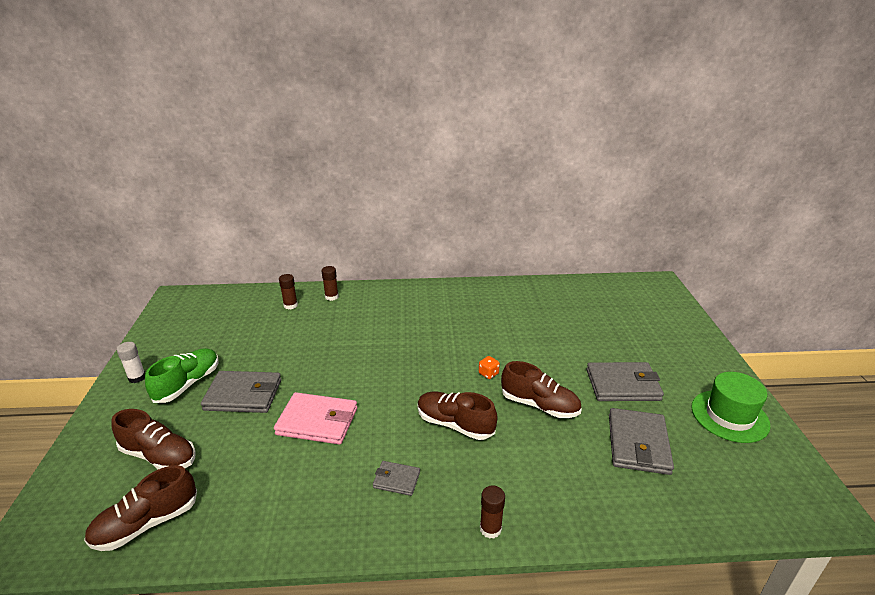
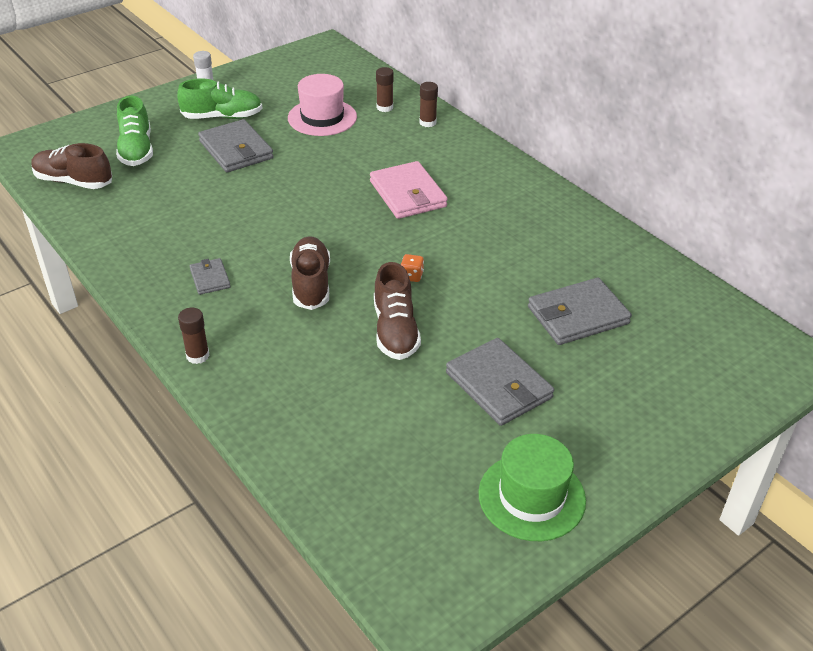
camera: 55 degrees right, 10 degrees up
brown shoe [112,409,196,469] -> green shoe [116,96,153,166]
pink wallet [274,392,357,445] -> pink wallet moved to [370,161,448,219]
grey wallet [609,408,674,475] -> grey wallet moved to [528,278,632,345]
none -> pink hat [288,74,357,136]

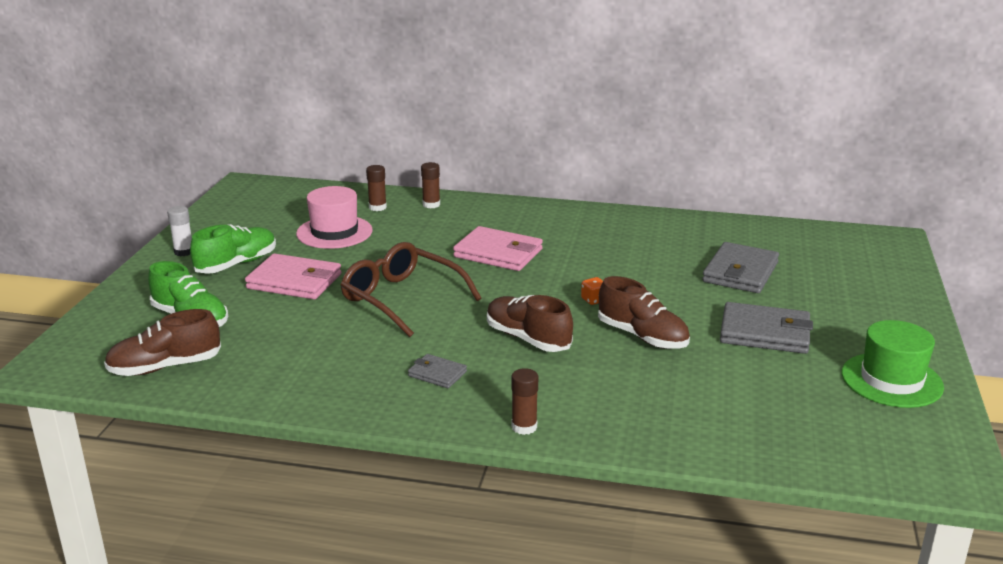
camera: 40 degrees left, 15 degrees down
grey wallet [198,119,274,172] -> pink wallet [245,253,341,299]
none -> brown glasses [340,242,482,337]

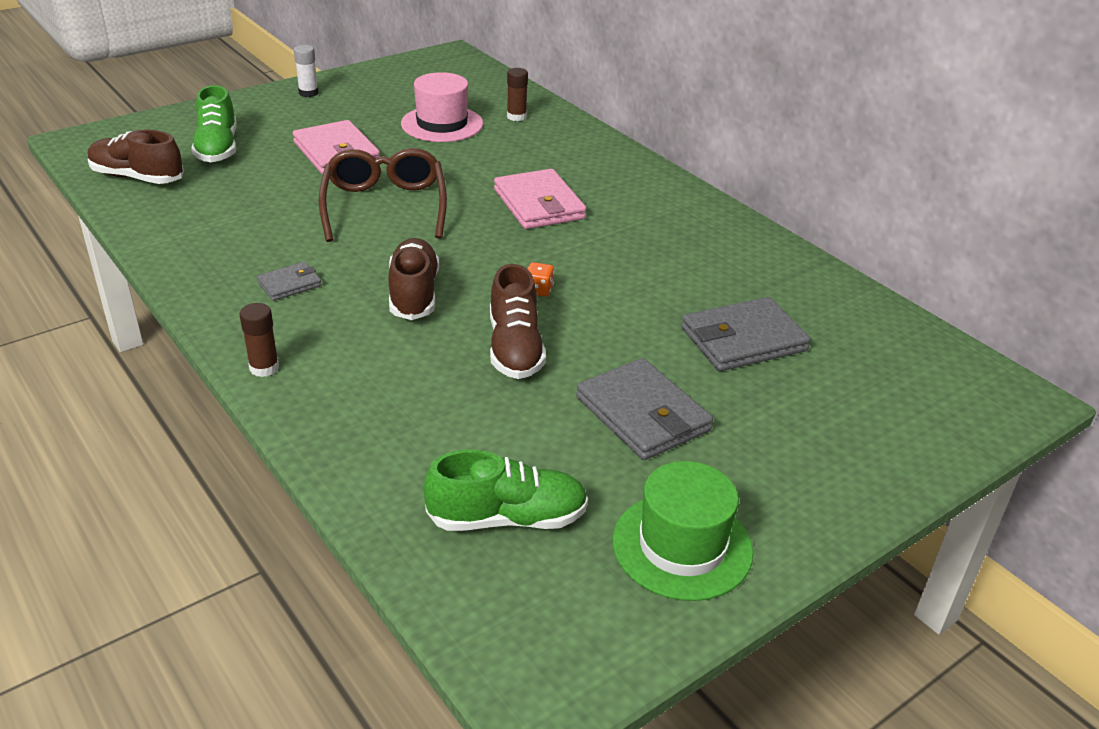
camera: 40 degrees right, 10 degrees up
green shoe [190,224,276,274] -> green shoe moved to [424,450,588,531]
grey wallet [408,354,467,388] -> grey wallet turned 75 degrees clockwise [257,262,322,301]
brown glue stick [421,162,440,208] -> none

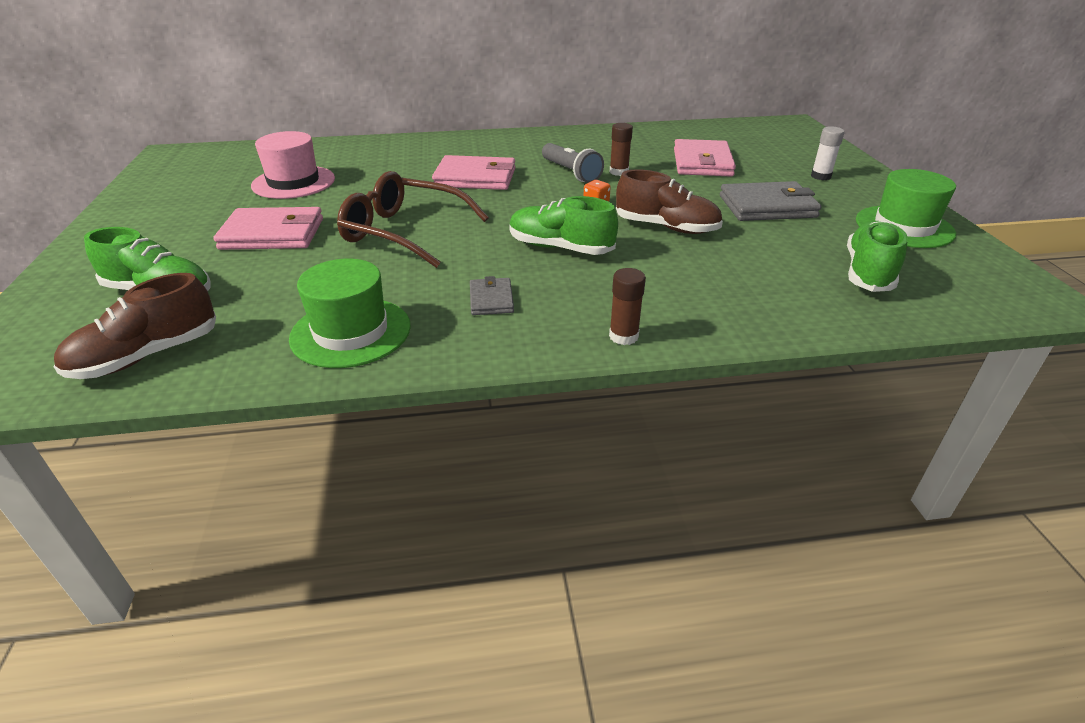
camera: 60 degrees left, 0 degrees up
white glue stick [294,45,318,97] -> white glue stick moved to [811,126,845,180]
brown shoe [388,238,439,320] -> green shoe [509,196,618,255]
brown glue stick [507,68,528,121] -> brown glue stick moved to [610,123,633,176]
grey wallet [681,297,811,371] -> pink wallet [674,139,736,177]
none -> green hat [289,259,411,368]
none -> grey flashlight [542,143,604,183]

